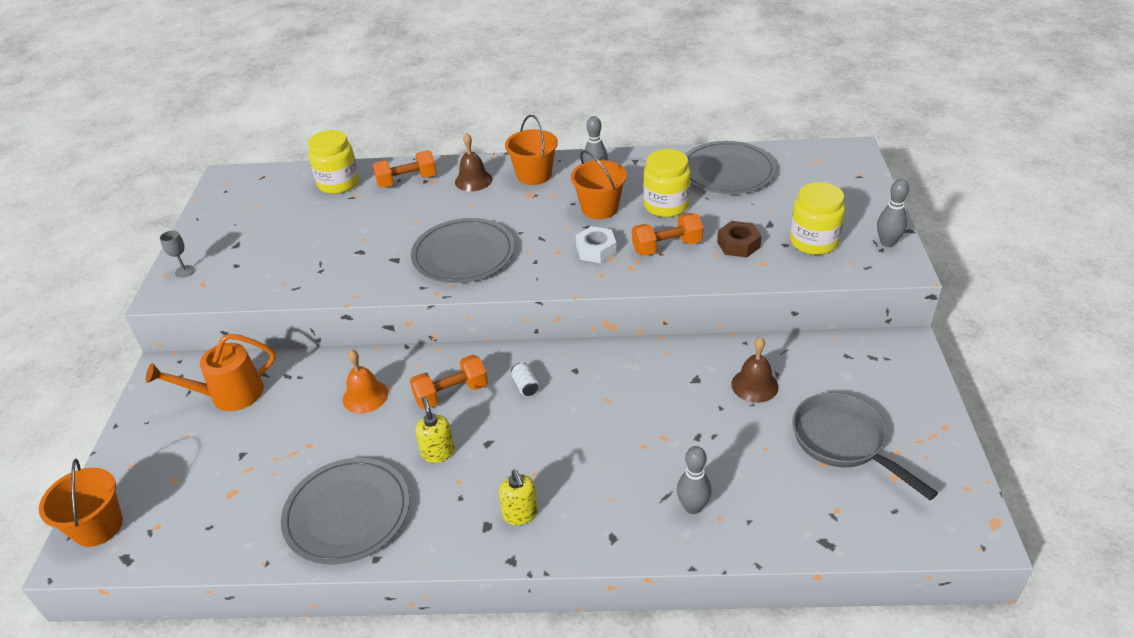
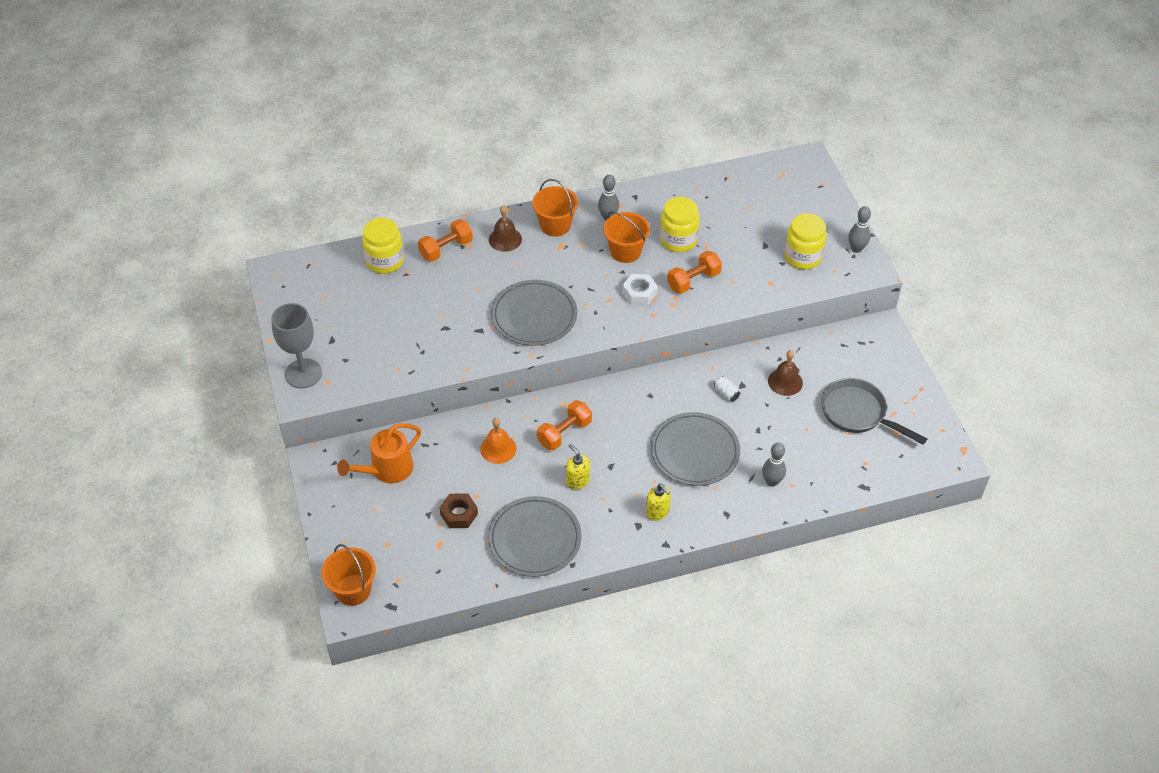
camera: 20 degrees left, 10 degrees up
grey goblet [160,230,195,278] -> grey goblet [271,303,322,388], size x2.27
white can [511,362,539,396] -> white can moved to [714,376,740,401]
grey plate [685,141,776,194] -> grey plate moved to [651,412,740,486]
brown nut [717,221,762,258] -> brown nut moved to [439,493,478,528]

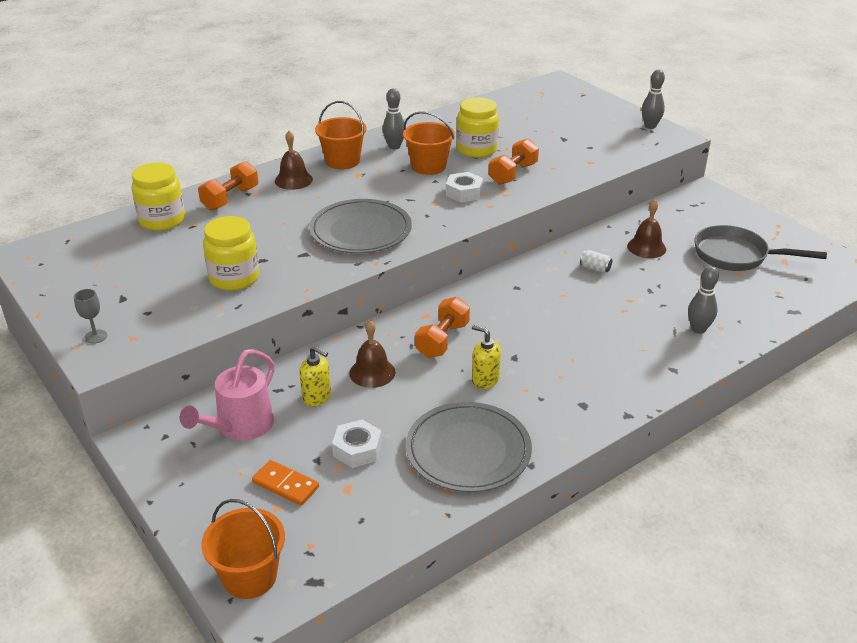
camera: 20 degrees left, 15 degrees down
grey goblet [271,303,322,388] -> grey goblet [74,289,107,344], size x0.44
orange watering can [337,423,421,483] -> pink watering can [180,349,275,441]
brown nut [439,493,478,528] -> white nut [332,420,382,468]
orange bell [480,418,516,464] -> brown bell [349,320,395,388]
yellow soap dispenser [646,484,671,521] -> yellow soap dispenser moved to [299,346,331,407]
grey plate [651,412,740,486] -> none
yellow jar [784,214,827,269] -> yellow jar moved to [203,216,259,291]
none -> orange domino [252,460,319,506]

